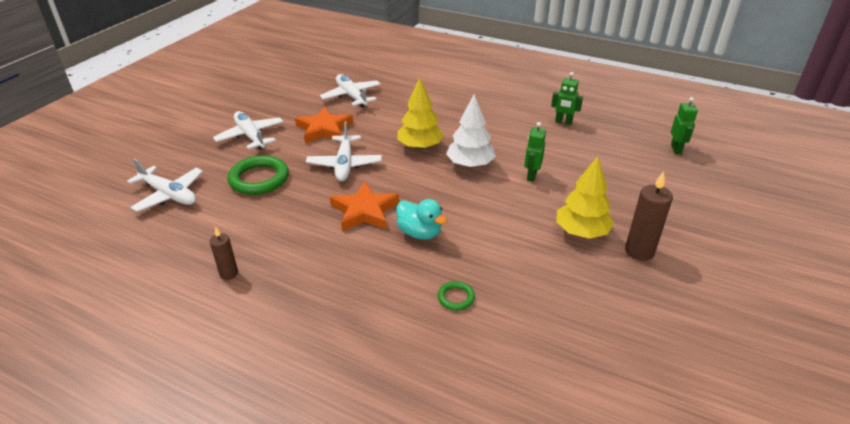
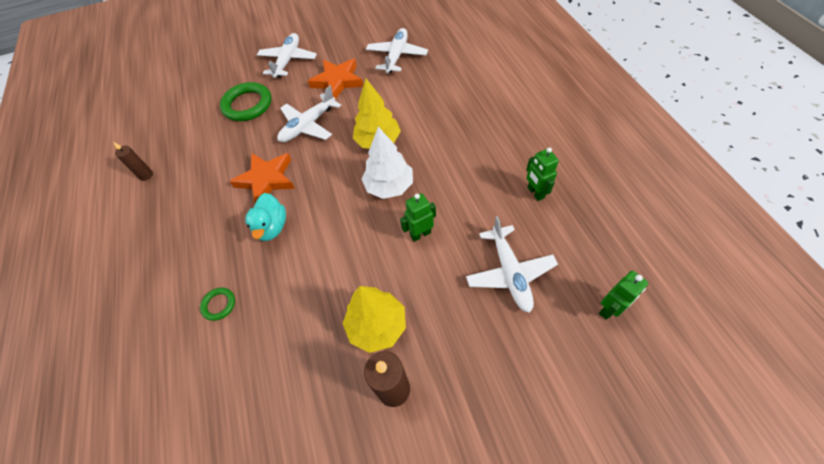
camera: 50 degrees right, 20 degrees up
white plane [127,158,203,212] -> white plane moved to [466,216,558,313]

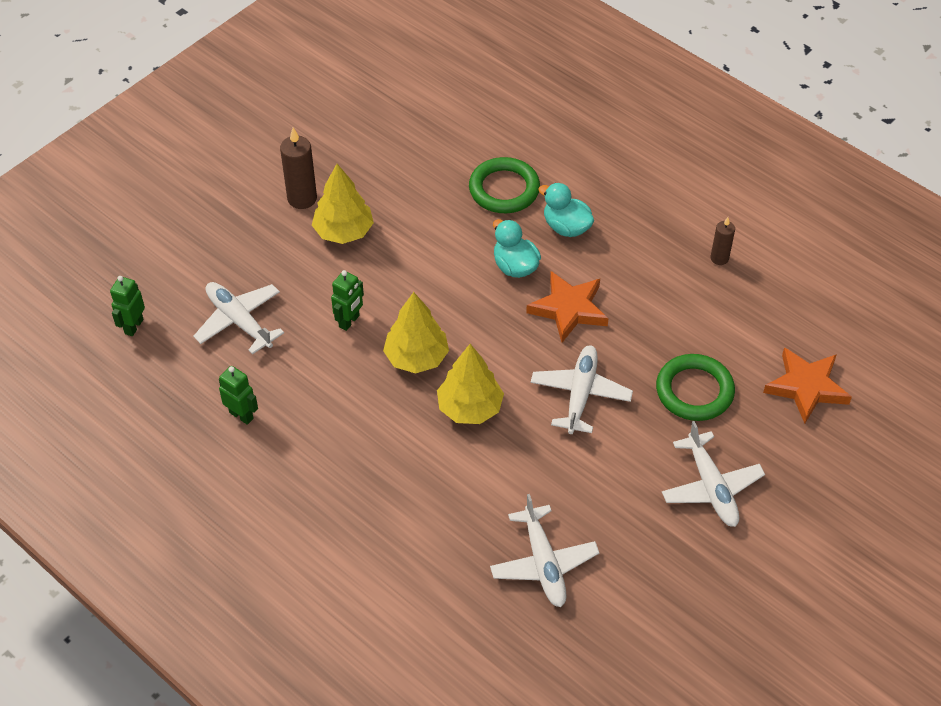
camera: 145 degrees right, 5 degrees down
green ring [200,288,235,321] -> green ring [469,157,540,213], size x2.01
orange star [308,59,363,99] -> orange star moved to [763,347,852,424]
white tree [362,127,413,199] -> yellow tree [383,292,449,373]
none -> turquoise duck [538,183,594,237]

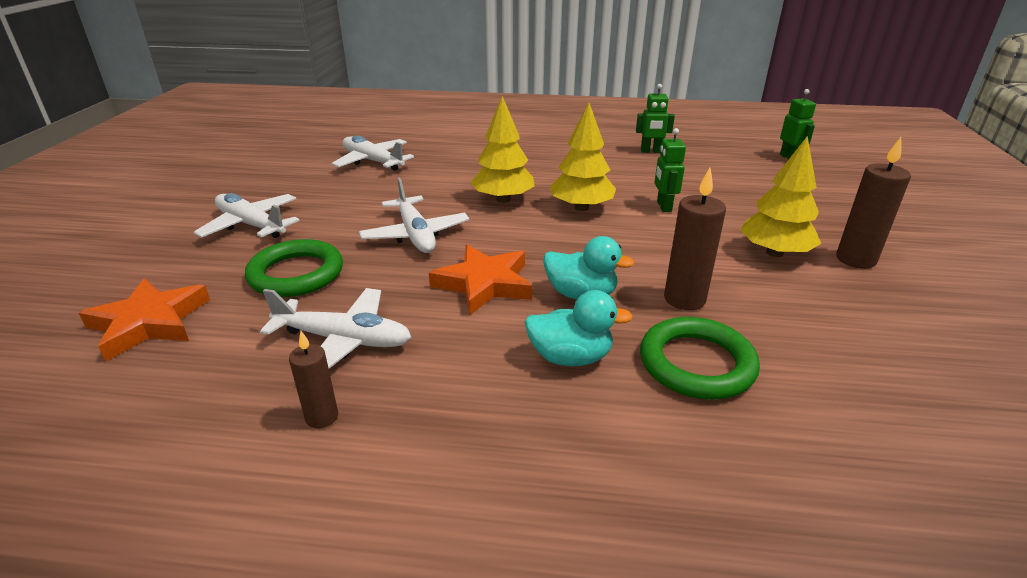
camera: 145 degrees right, 20 degrees down
white plane [193,282,284,355] -> white plane moved to [260,288,411,368]
none -> brown candle [664,168,726,310]

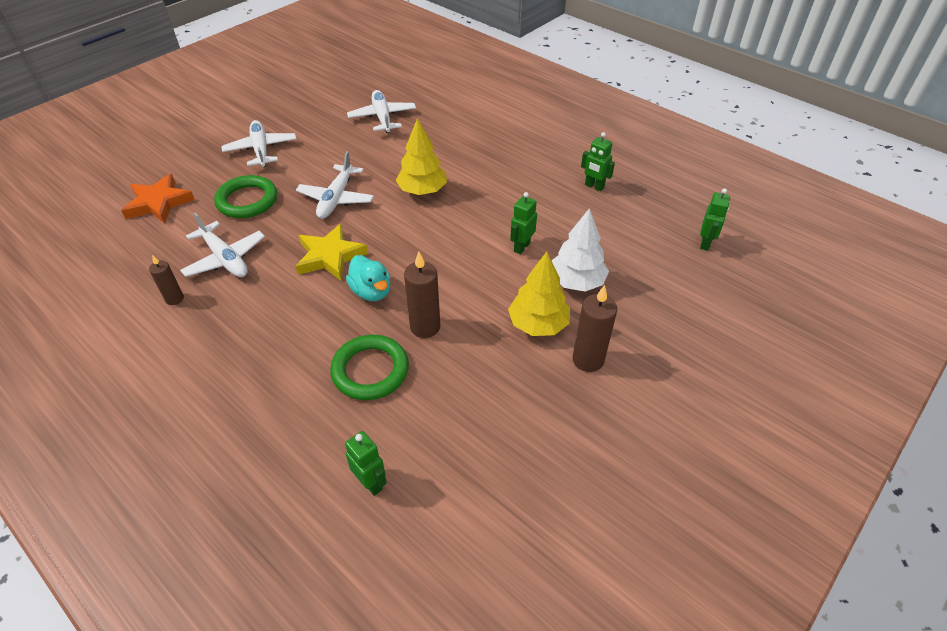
camera: 35 degrees right, 15 degrees up
orange star [429,244,533,315] -> yellow star [295,224,368,281]
turquoise duck [525,290,633,366] -> none
yellow tree [550,103,616,211] -> none
none -> green robot [345,431,387,496]
none -> white tree [551,208,609,292]

